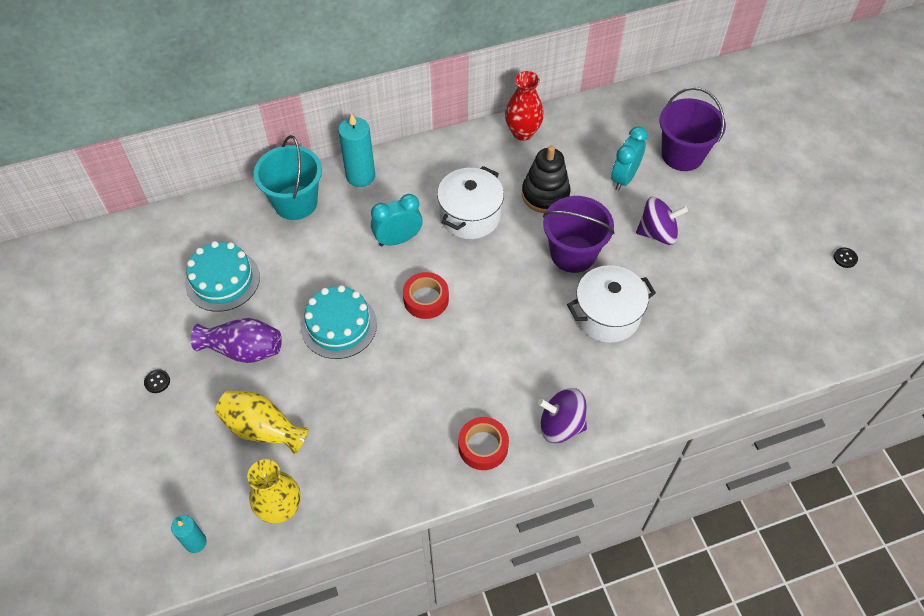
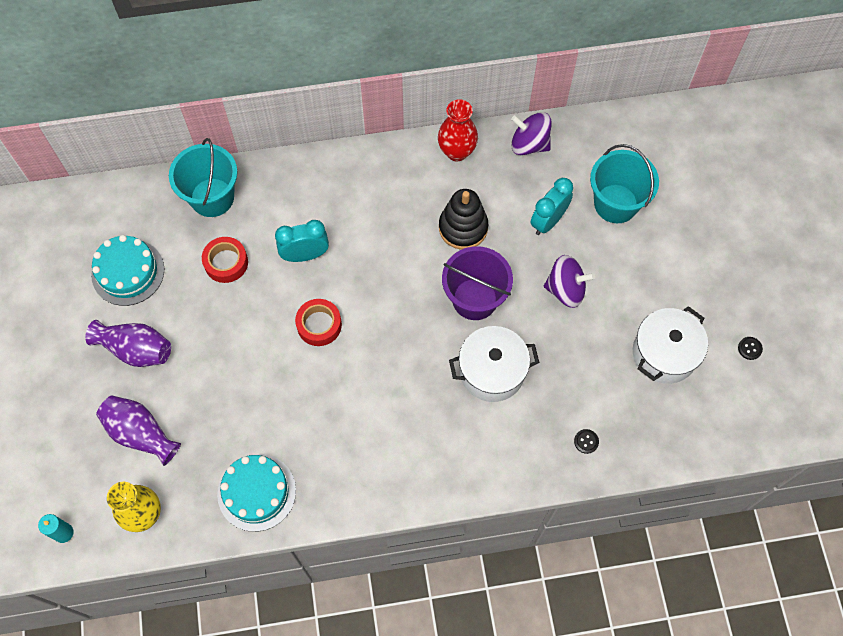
camera: 10 degrees right, 10 degrees up
black button [144,370,170,393] -> black button moved to [574,429,599,454]
yellow vase [215,390,309,455] -> purple vase [96,395,181,466]
turquoise cake [301,285,377,359] -> turquoise cake moved to [217,454,296,532]
turquoise candle [338,113,375,187] -> none
white pot [437,166,504,239] -> white pot moved to [633,306,708,384]
red tape [458,417,509,470] -> red tape moved to [202,237,248,283]
purple spinning top [538,388,587,443] -> purple spinning top moved to [511,112,552,155]
purple bucket [660,87,726,171] -> turquoise bucket [590,144,659,223]

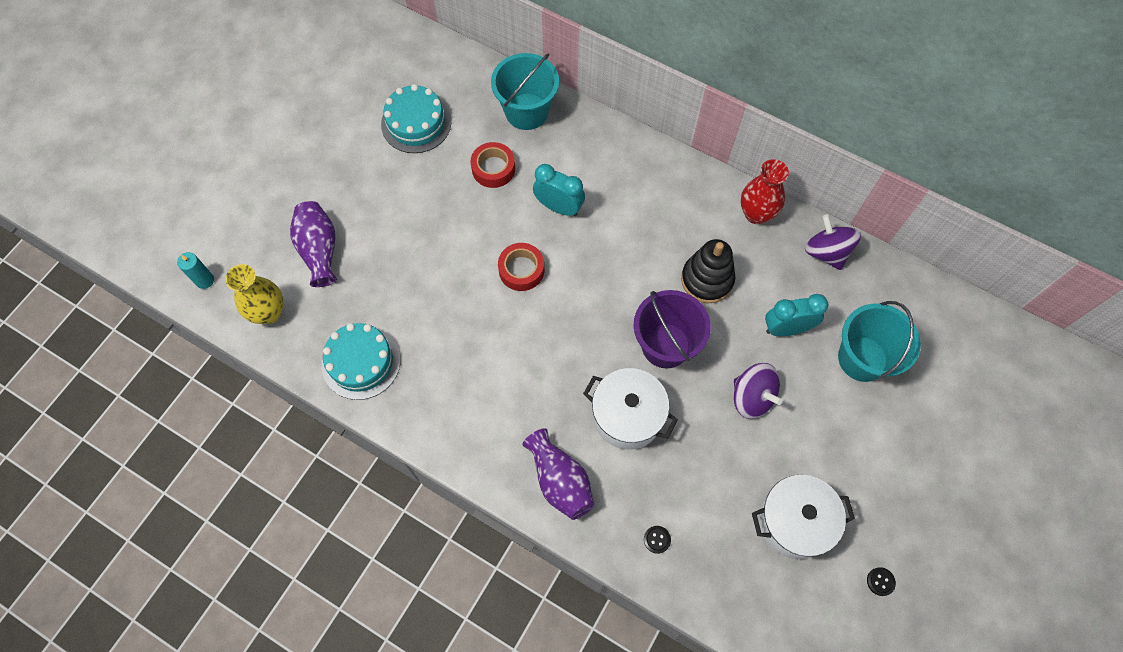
camera: 40 degrees right, 0 degrees up
purple vase [85,320,171,367] -> purple vase moved to [522,428,594,520]

